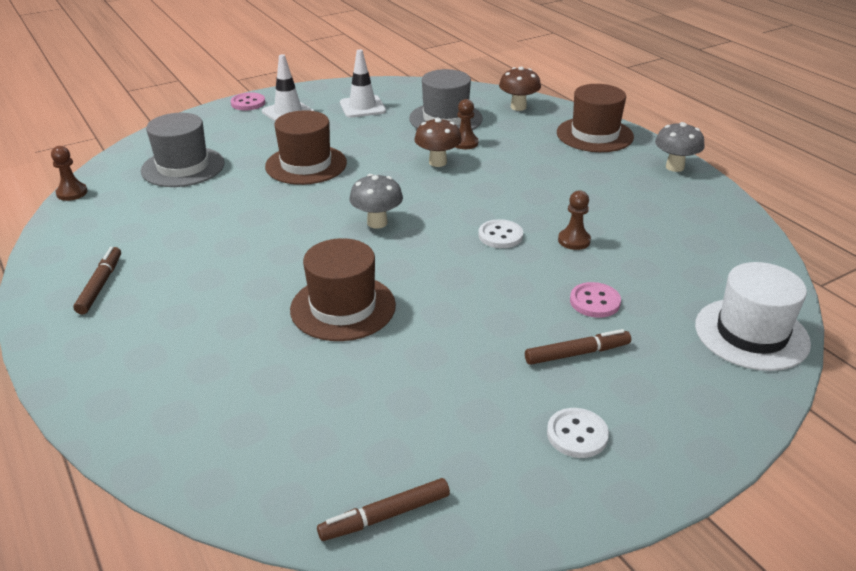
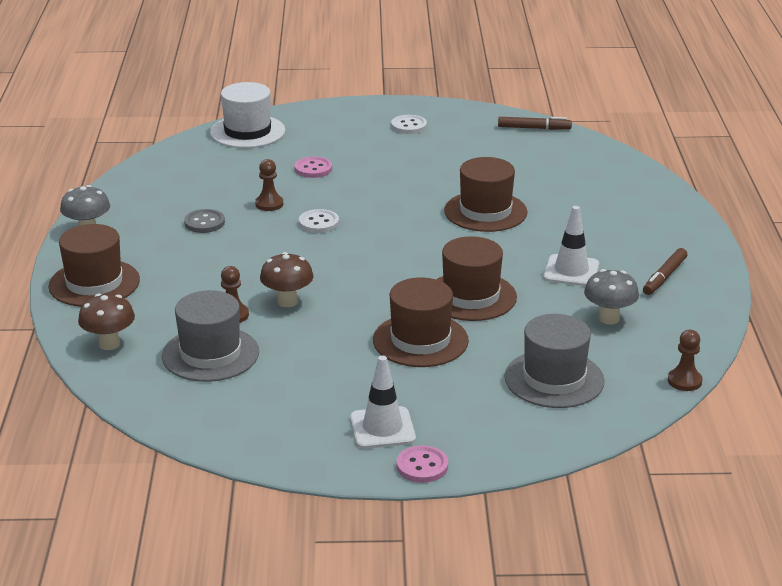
camera: 150 degrees left, 5 degrees down
white traffic cone [340,49,386,118] -> white traffic cone moved to [543,206,599,286]
grey mushroom [350,174,403,229] -> grey mushroom moved to [584,269,639,324]
brown marker [525,329,631,365] -> none
none -> grey button [184,209,225,233]
none -> brown hat [436,236,517,321]

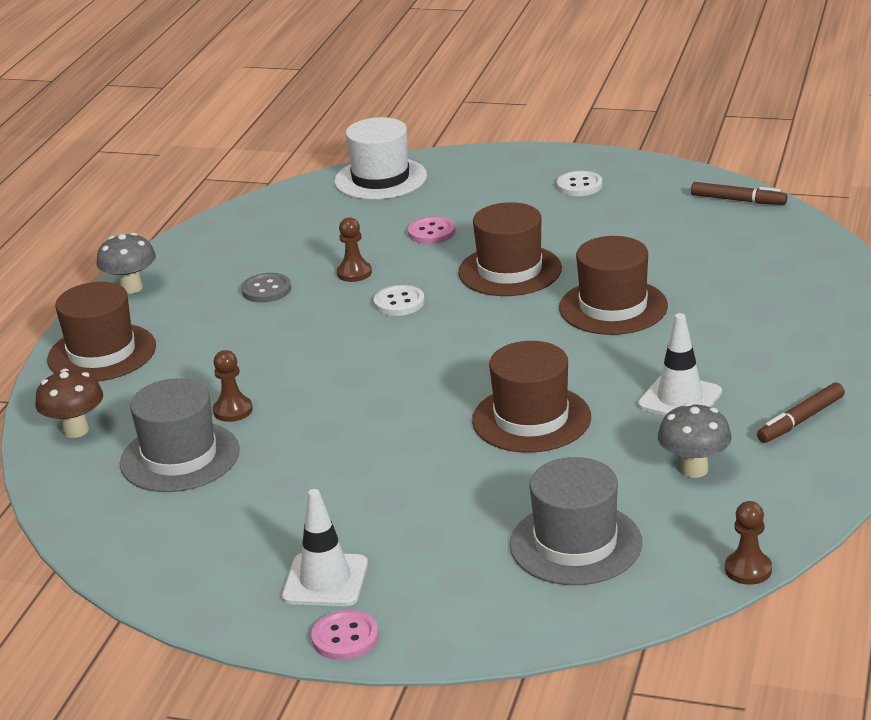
camera: 20 degrees right, 0 degrees up
brown mushroom [260,252,313,307] -> none
brown hat [373,278,469,367] -> brown hat moved to [458,202,562,296]

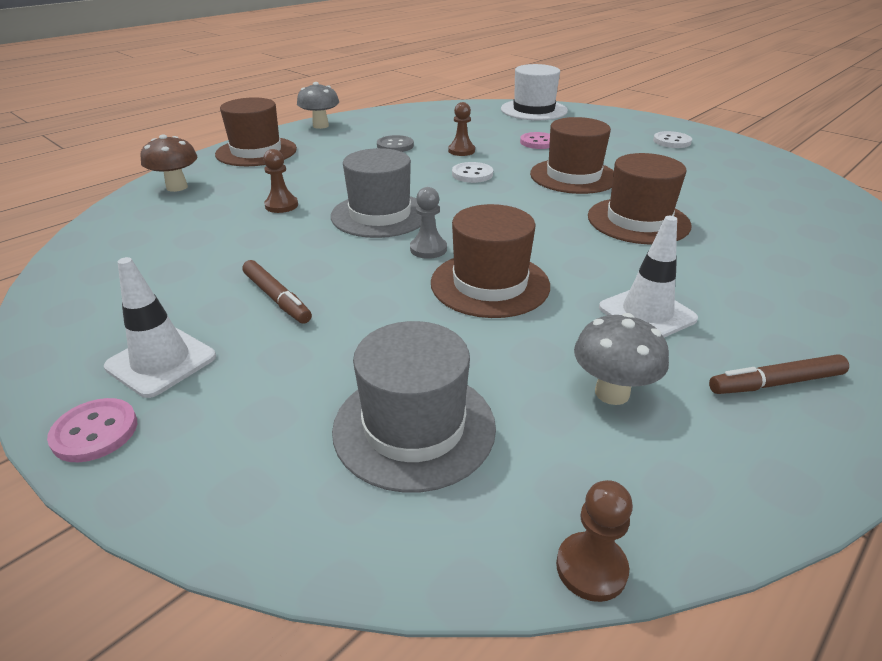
camera: 25 degrees right, 5 degrees up
grey hat [120,378,240,492] -> grey hat moved to [331,148,422,238]
brown marker [691,182,788,205] -> brown marker moved to [242,260,312,324]
none -> grey pawn [410,187,447,259]

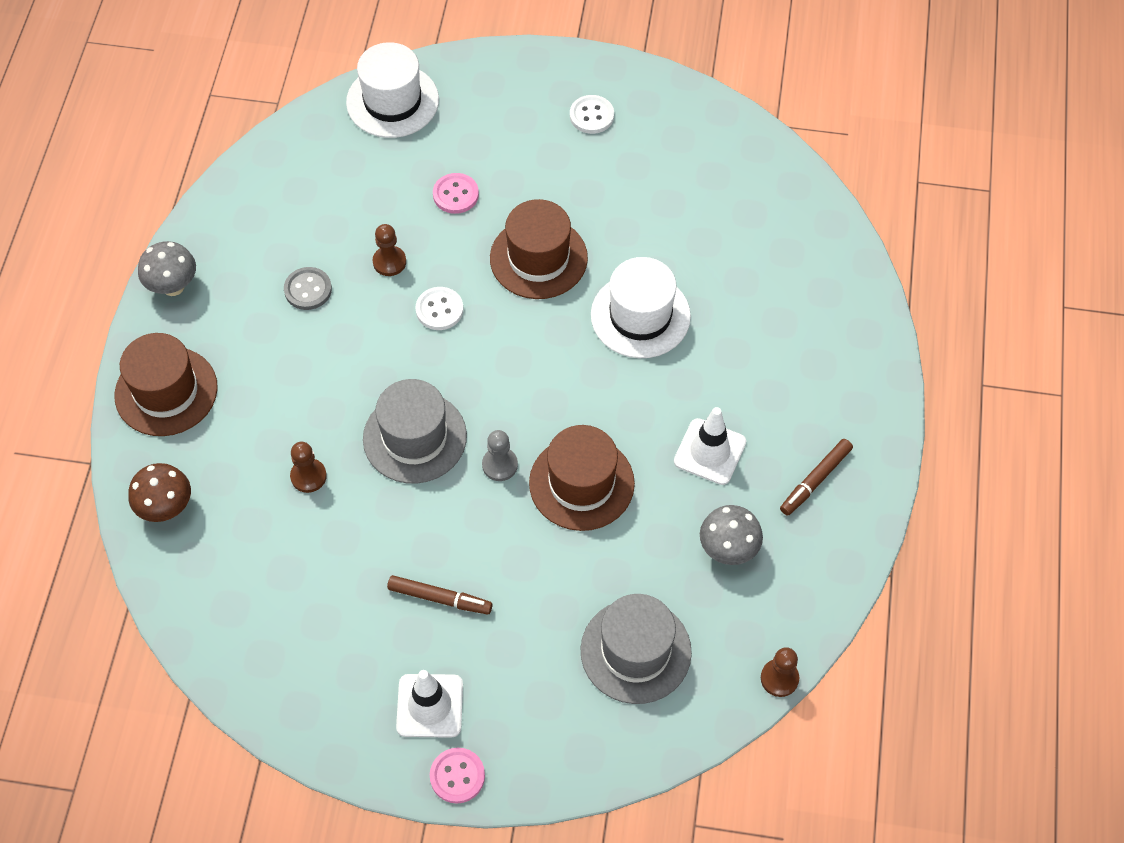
camera: 35 degrees left, 25 degrees up
brown hat [588,153,692,244] -> white hat [591,257,691,358]

